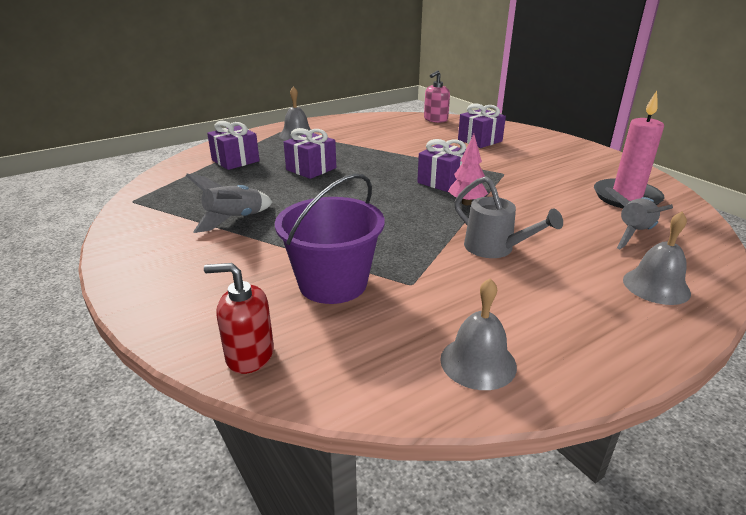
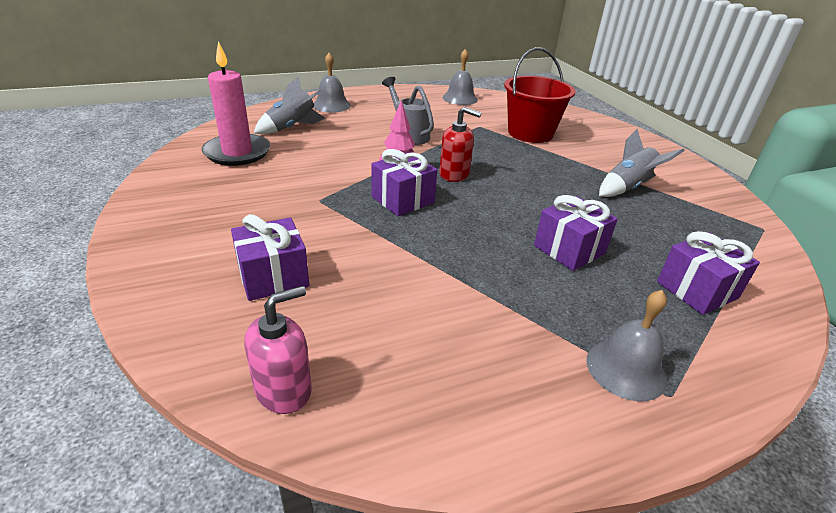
camera: 170 degrees left, 5 degrees up
red soap dispenser [204,263,274,374] -> red soap dispenser moved to [439,107,482,182]
purple bucket [275,174,385,304] -> red bucket [504,47,575,143]

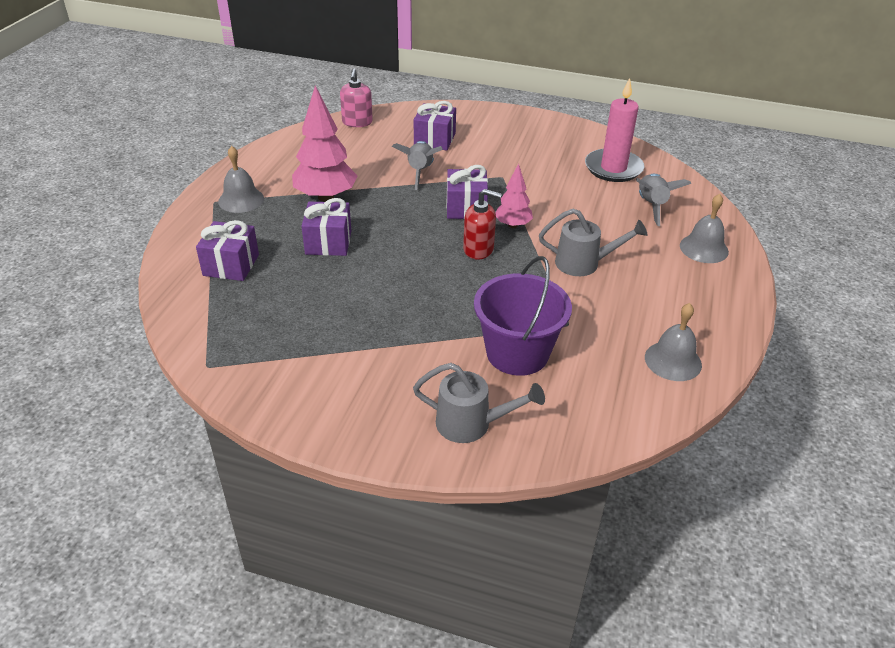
camera: 130 degrees right, 5 degrees up
red soap dispenser [439,107,482,182] -> red soap dispenser turned 135 degrees counterclockwise [463,189,502,260]
red bucket [504,47,575,143] -> purple bucket [474,256,572,376]
grey rocket [599,129,685,197] -> grey rocket moved to [392,141,443,190]
none -> pink tree [292,85,357,202]
none -> grey watering can [413,363,545,443]

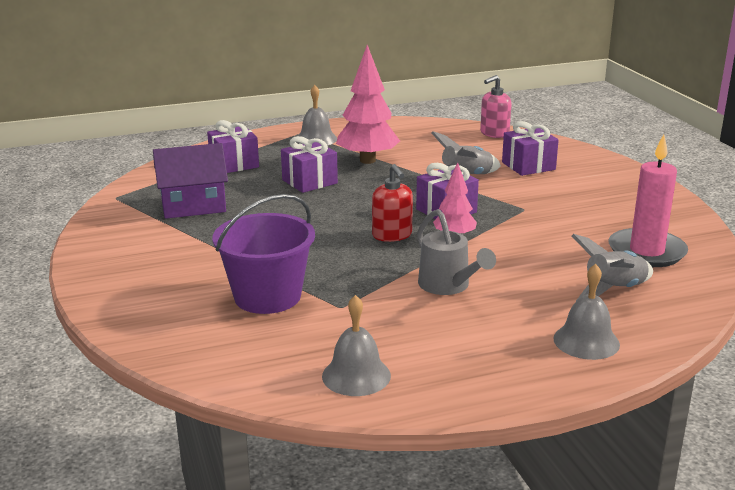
camera: 55 degrees right, 15 degrees down
grey watering can [413,363,545,443] -> none
none -> purple house [153,143,228,219]

